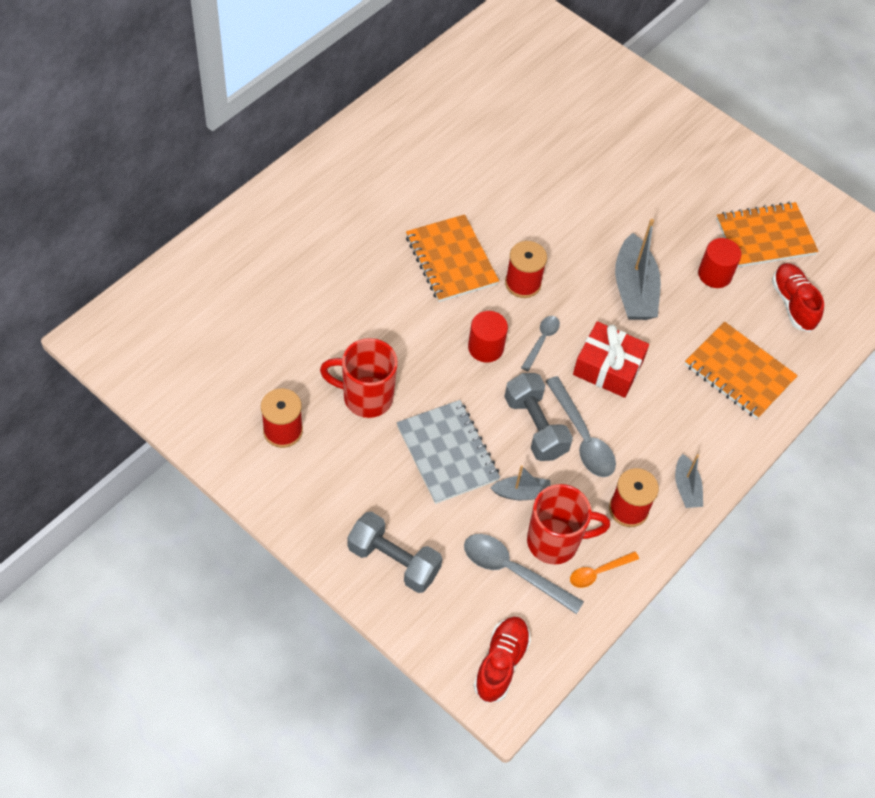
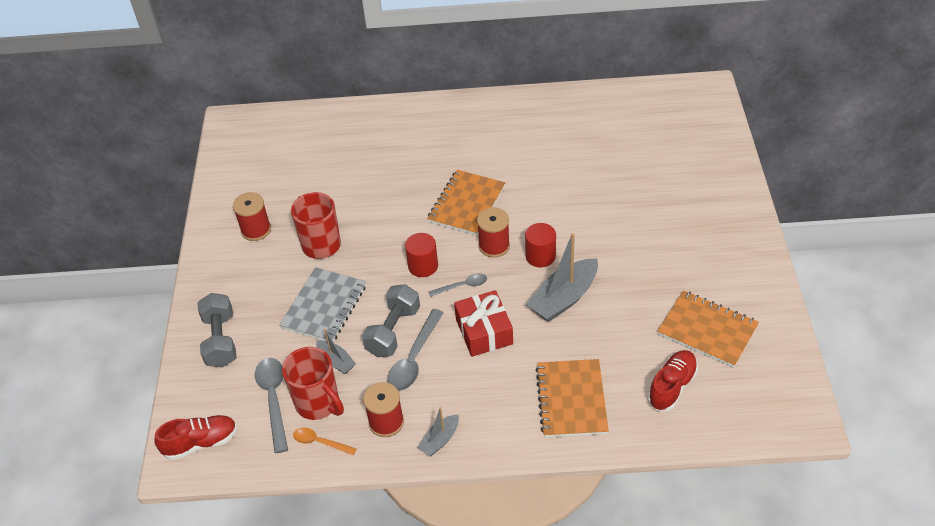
camera: 55 degrees right, 10 degrees down
red cylinder [698,238,741,288] -> red cylinder moved to [525,223,556,268]

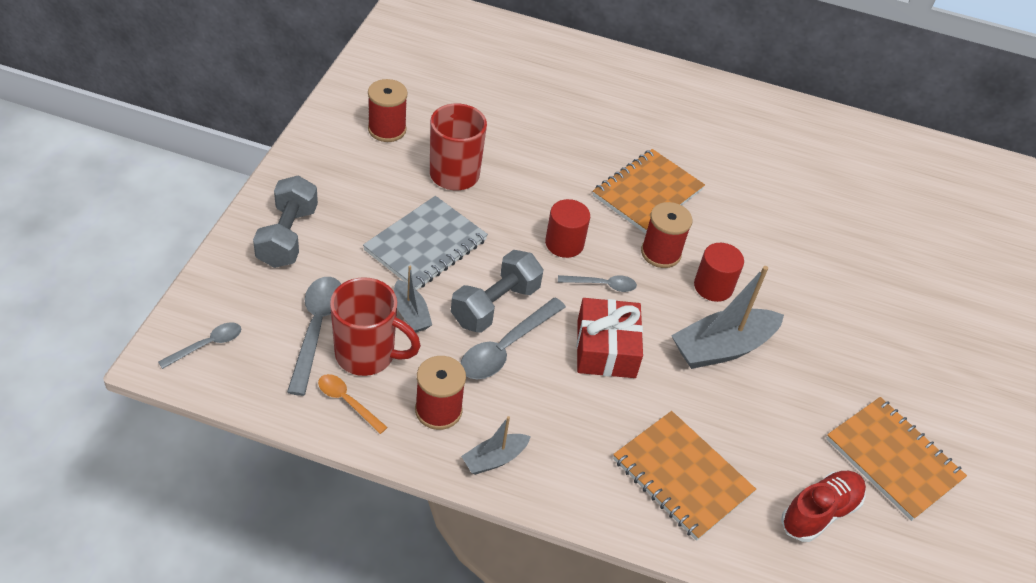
camera: 10 degrees right, 0 degrees up
red shoe [154,415,237,460] -> grey spoon [158,322,241,369]
red mug [282,347,344,420] -> red mug turned 45 degrees counterclockwise [330,277,421,376]
orange notebook [536,359,609,437] -> orange notebook turned 60 degrees counterclockwise [613,411,756,541]

